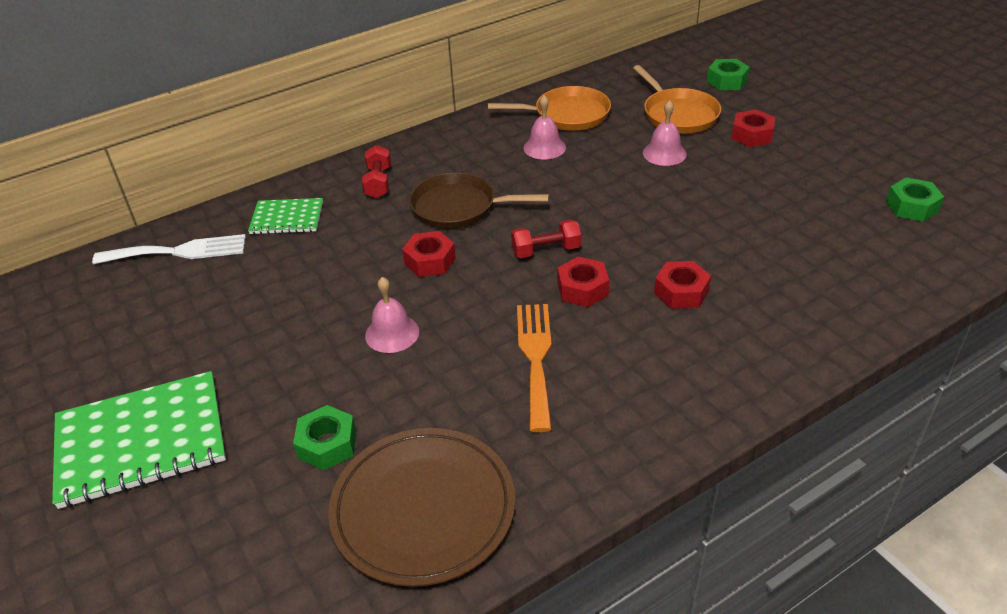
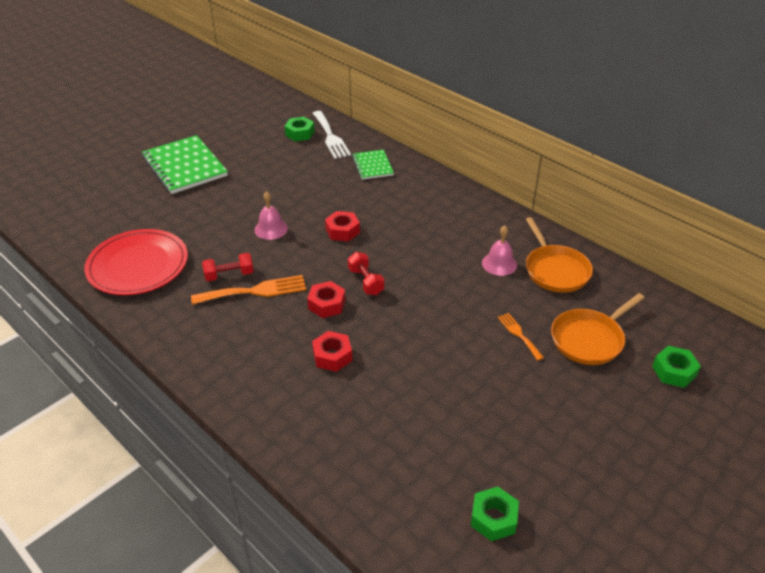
camera: 75 degrees right, 0 degrees up
green nut [293,405,356,470] -> green nut moved to [284,117,315,141]
brown plate [328,428,515,587] -> red plate [84,229,188,295]
red dumbbell [362,145,391,198] -> red dumbbell moved to [202,253,254,281]
brown pan [409,173,549,229] -> none
pink bell [643,100,687,166] -> orange fork [498,313,544,360]
red nut [731,110,775,147] -> none

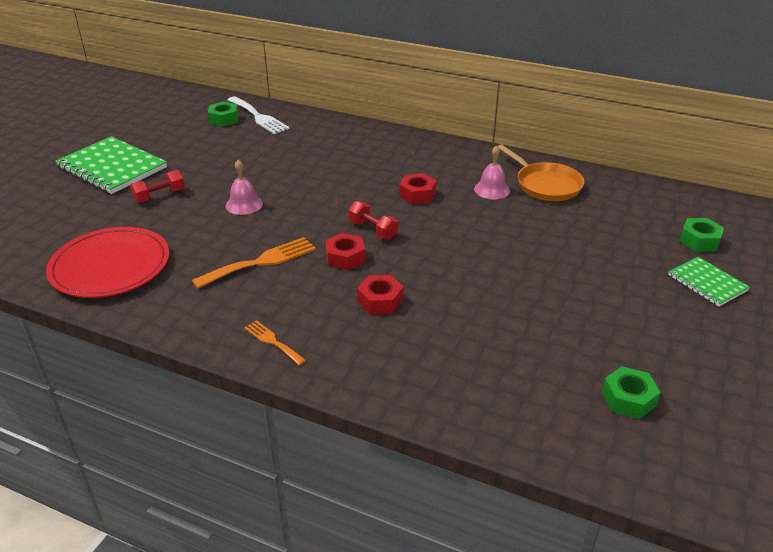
camera: 20 degrees left, 5 degrees down
red dumbbell [202,253,254,281] -> red dumbbell moved to [130,170,185,203]
red nut [325,211,360,242] -> red nut moved to [399,173,436,204]
green notebook [352,150,394,180] -> green notebook moved to [668,257,750,307]
orange fork [498,313,544,360] -> orange fork moved to [244,320,306,365]
orange pan [551,293,644,365] -> none

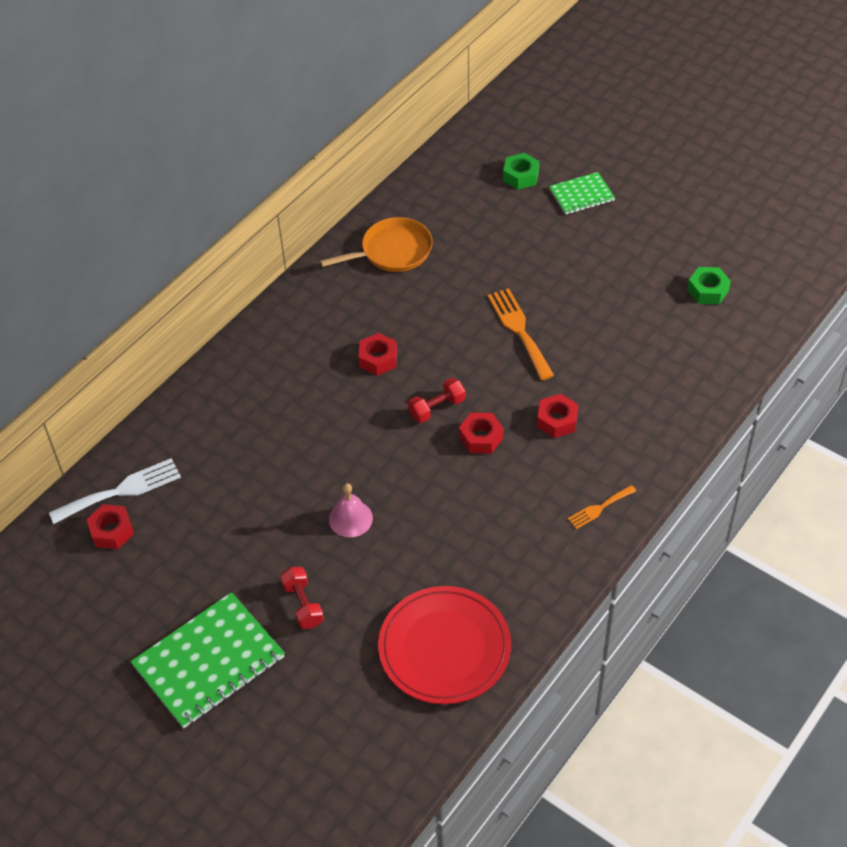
camera: 75 degrees left, 15 degrees up
orange fork [192,237,316,289] -> orange fork moved to [488,288,554,380]
green nut [208,102,239,127] -> red nut [86,504,134,549]
pink bell [474,145,510,200] -> none

